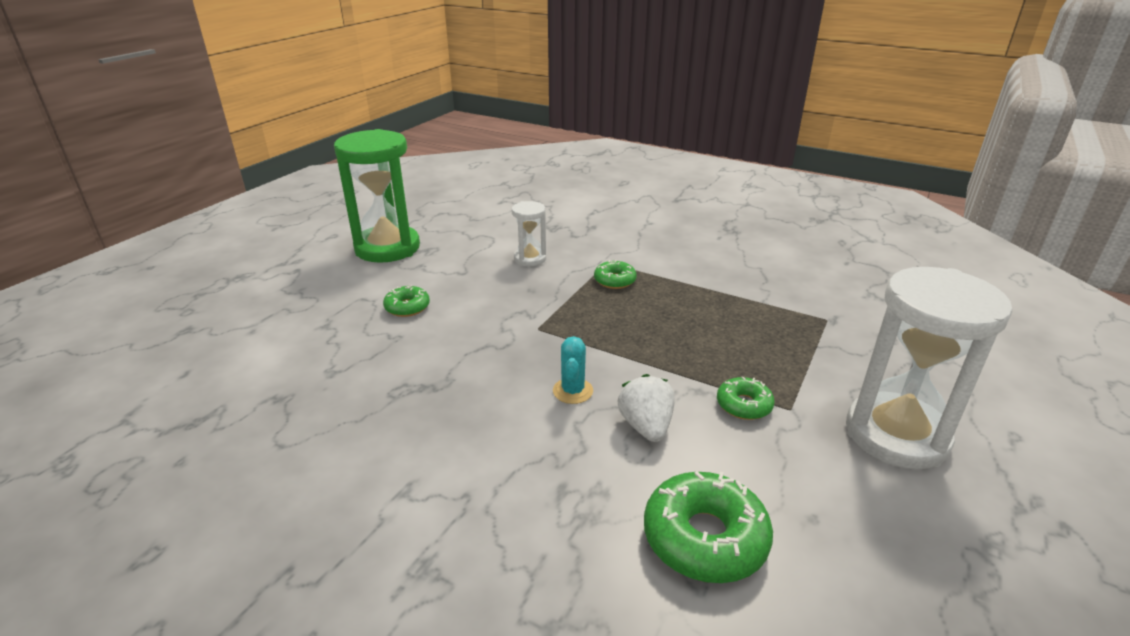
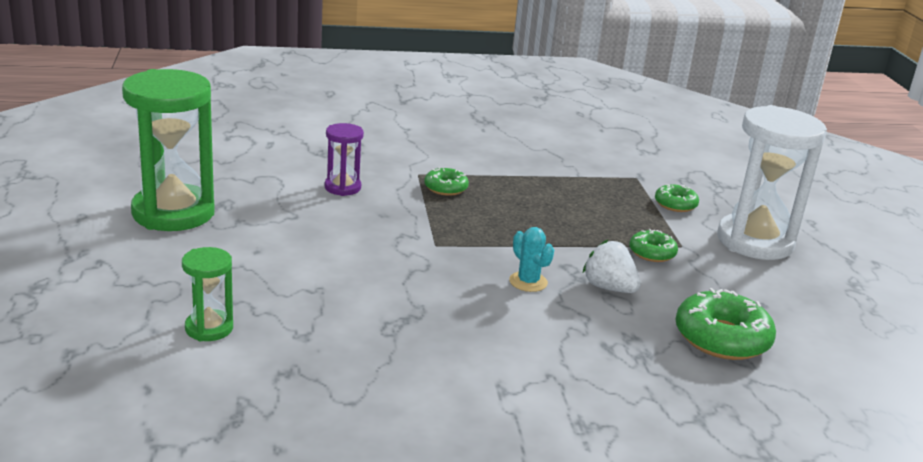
camera: 40 degrees left, 5 degrees down
green donut [383,285,430,317] -> green donut moved to [655,184,699,212]
white hourglass [512,201,546,266] -> purple hourglass [325,123,364,196]
none -> green hourglass [182,247,233,341]

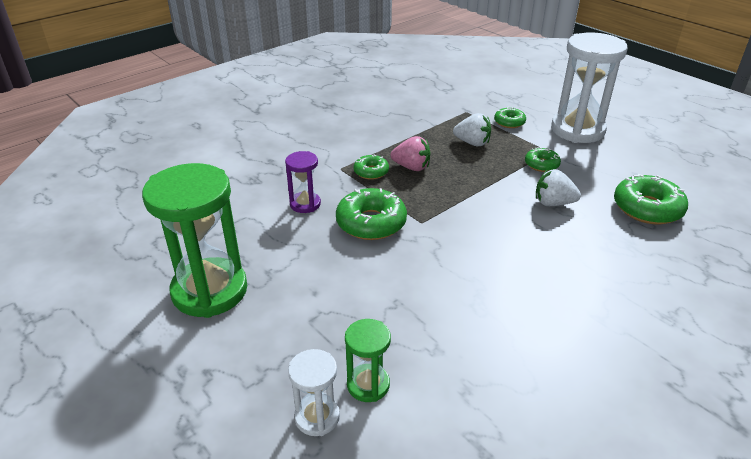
camera: 30 degrees left, 10 degrees up
turquoise cactus [509,227,554,292] -> none
none -> white hourglass [288,349,340,436]
none -> green donut [336,188,407,240]
none -> pink strawberry [390,136,431,171]
none -> white strawberry [453,113,491,146]

